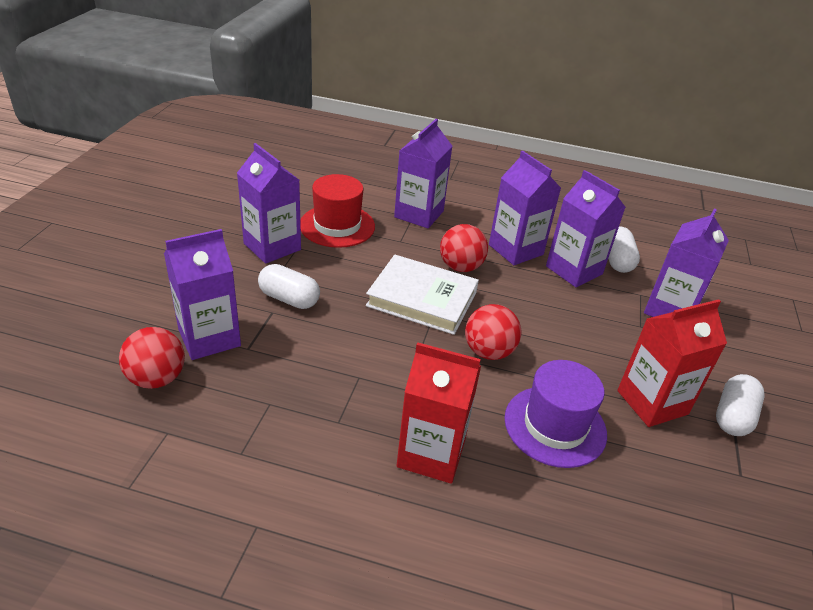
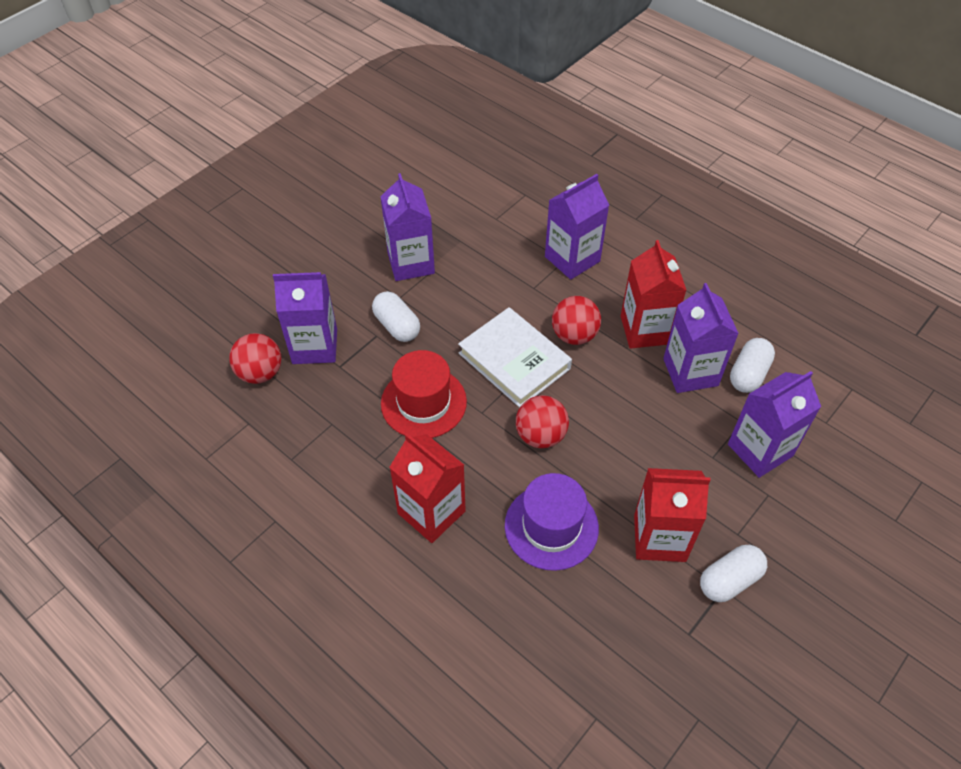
camera: 30 degrees right, 15 degrees up
red hat [300,174,375,248] -> red hat moved to [381,350,467,438]
purple carton [489,151,561,265] -> red carton [621,240,687,349]

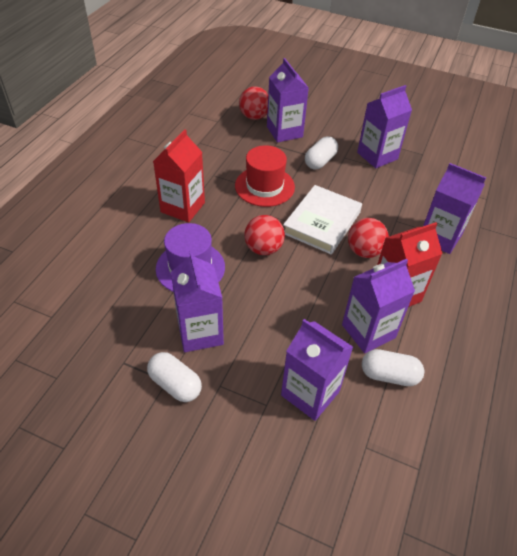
camera: 70 degrees right, 5 degrees down
red carton [634,468,710,562] -> purple carton [171,251,224,352]

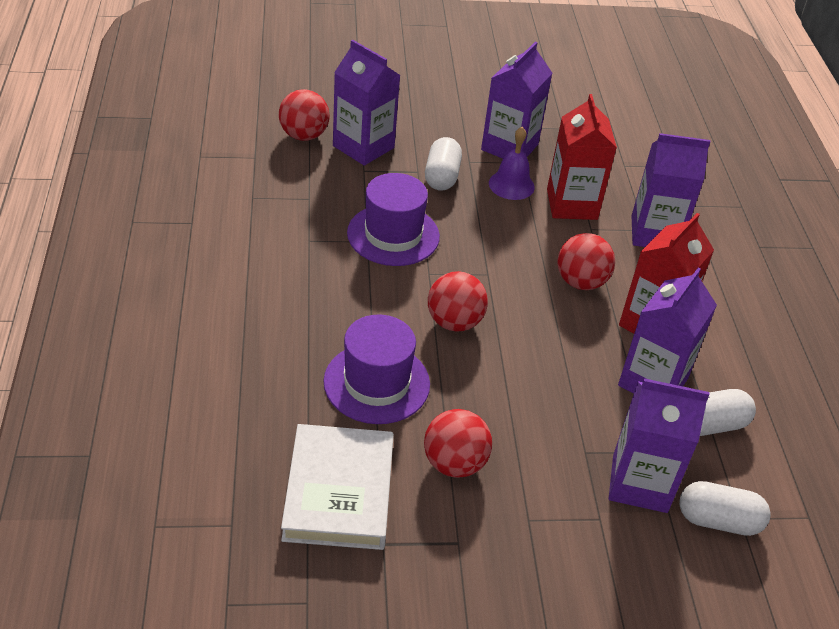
camera: 30 degrees left, 5 degrees down
white capsule [147,352,202,402] -> white capsule moved to [679,481,771,536]
red carton [153,129,205,223] -> red carton moved to [547,94,617,220]
purple carton [171,251,224,352] -> red ball [424,409,492,478]
red hat [235,145,295,207] -> purple hat [347,173,440,266]
white book [283,185,362,255] -> white book moved to [281,424,394,550]
none -> purple bell [489,127,535,200]

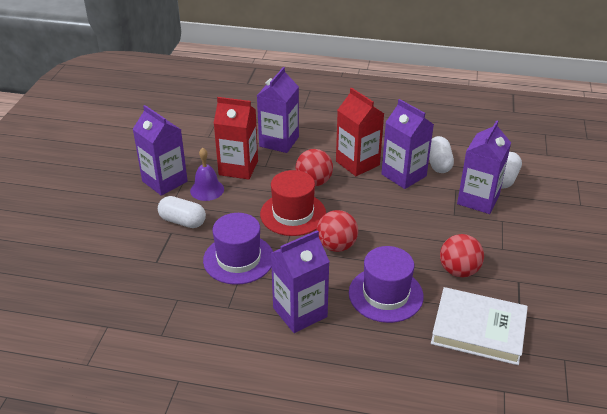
camera: 70 degrees left, 5 degrees down
red ball [279,89,329,141] -> none
purple carton [333,40,400,166] -> purple carton moved to [271,230,330,333]
none -> red hat [260,170,326,236]

